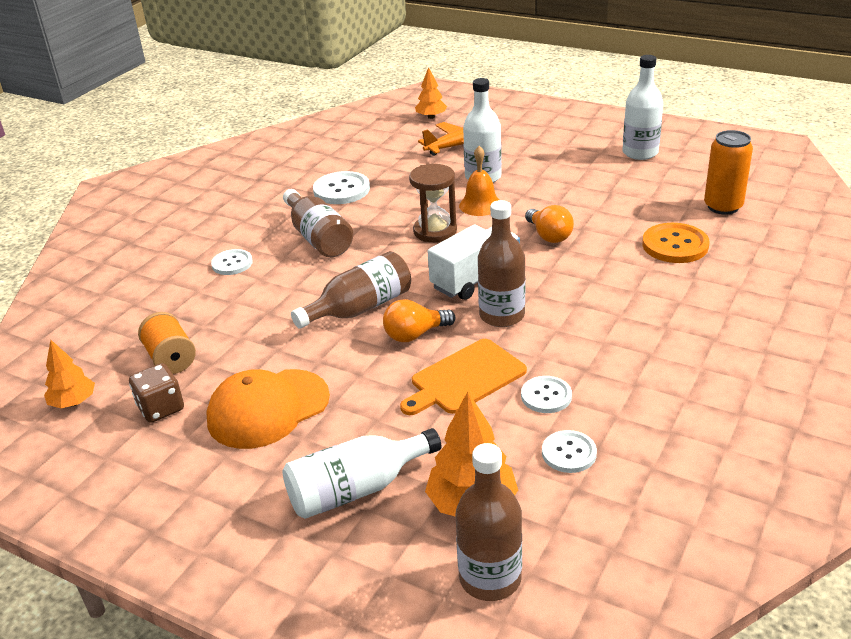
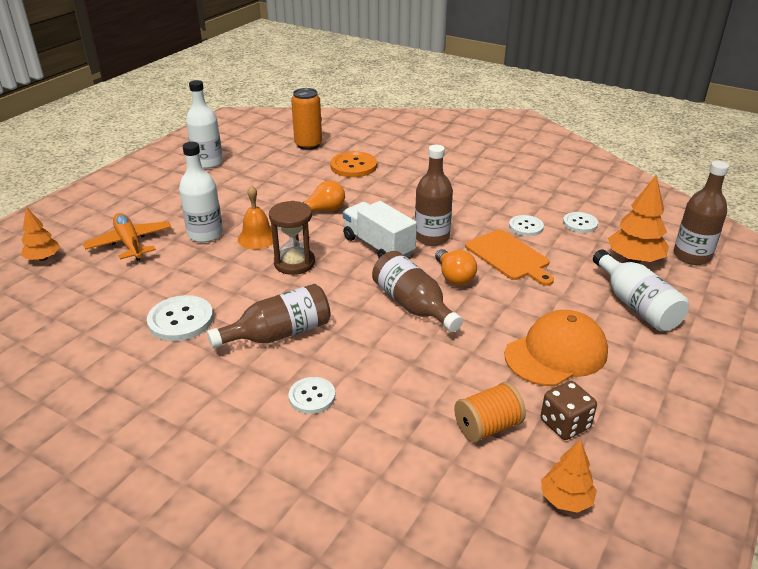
camera: 90 degrees left, 0 degrees up
orange cap [206,369,330,449] -> orange cap turned 90 degrees counterclockwise [505,310,608,386]

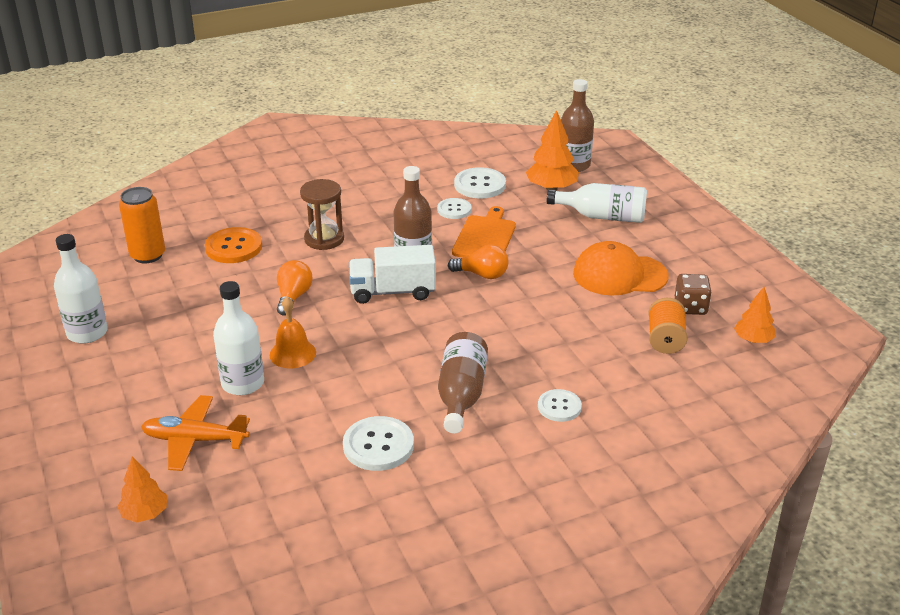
camera: 55 degrees left, 0 degrees up
brown hourglass [269,201,315,275] -> brown hourglass moved to [300,179,344,250]
brown bottle [372,251,463,332] -> none
orange cutting board [465,229,554,286] -> orange cutting board turned 75 degrees counterclockwise [452,206,516,258]
orange cap [505,310,608,386] -> orange cap turned 90 degrees counterclockwise [573,241,669,296]
white button [563,212,598,233] -> white button [454,167,506,199], size x1.56

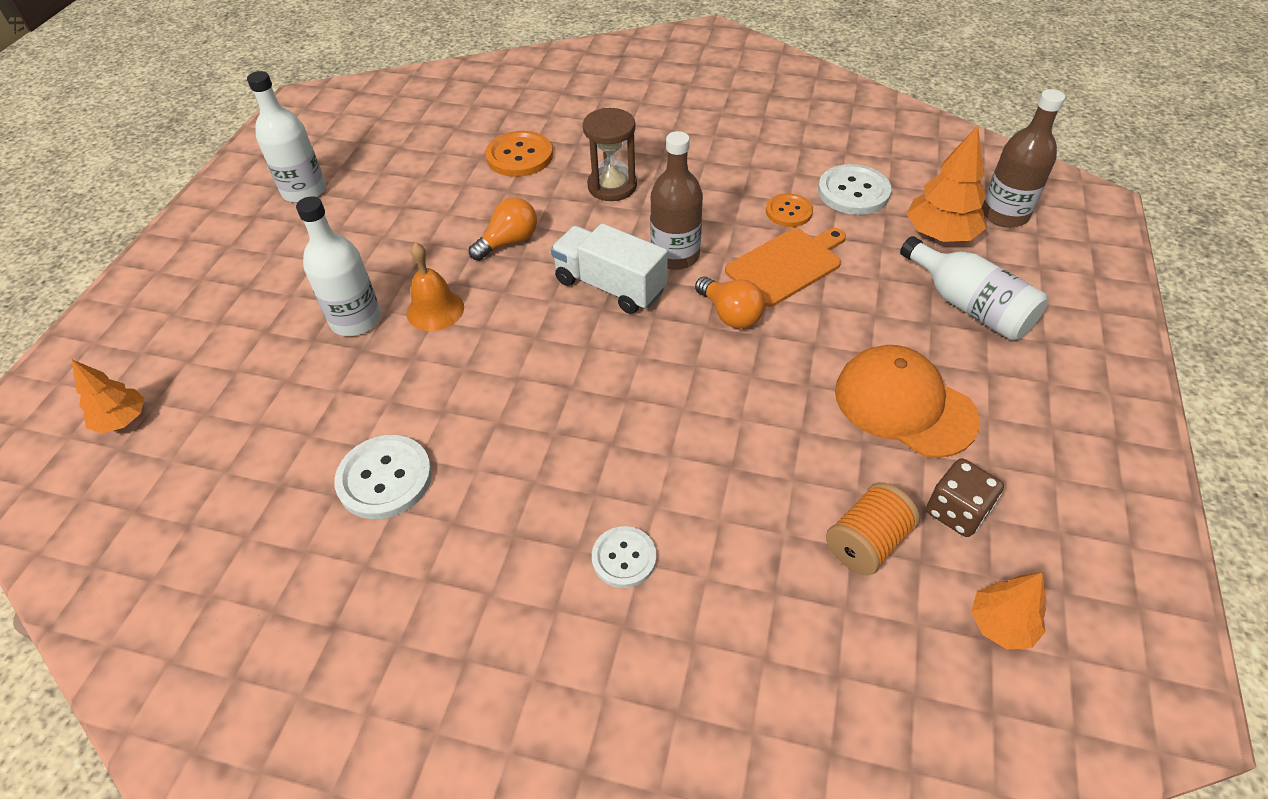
camera: 40 degrees right, 15 degrees up
orange can [119,187,165,263] -> none
orange plane [141,395,250,471] -> none
white button [437,198,472,219] -> orange button [766,193,813,227]
brown bottle [438,332,488,434] -> none

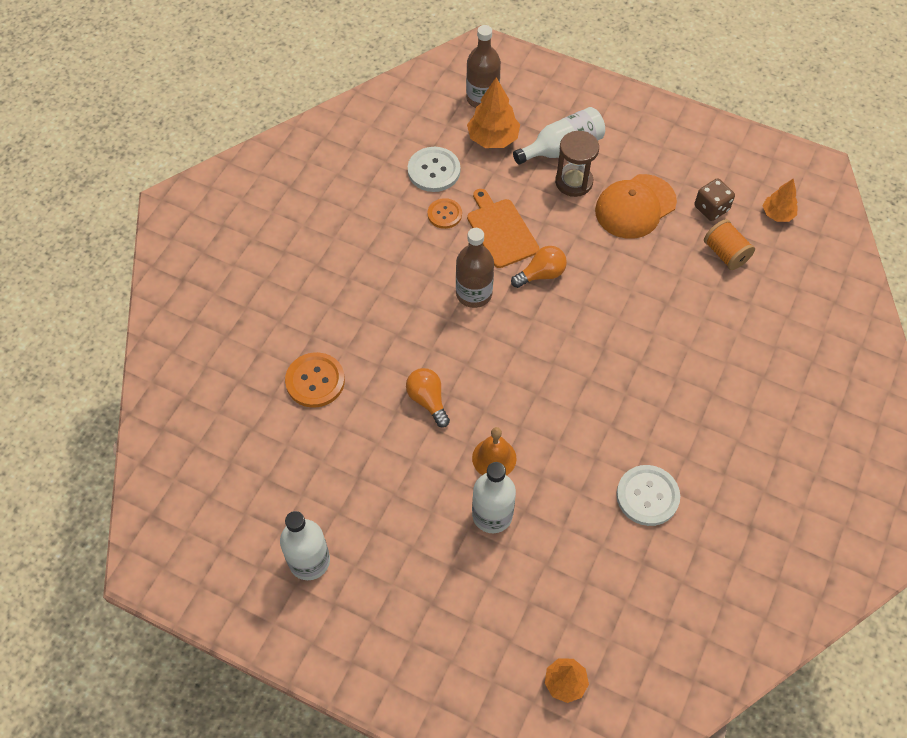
camera: 80 degrees left, 10 degrees up
white truck [551,223,668,314] -> none
brown hourglass [583,108,637,201] -> brown hourglass moved to [555,131,599,197]
white button [592,526,657,588] -> none

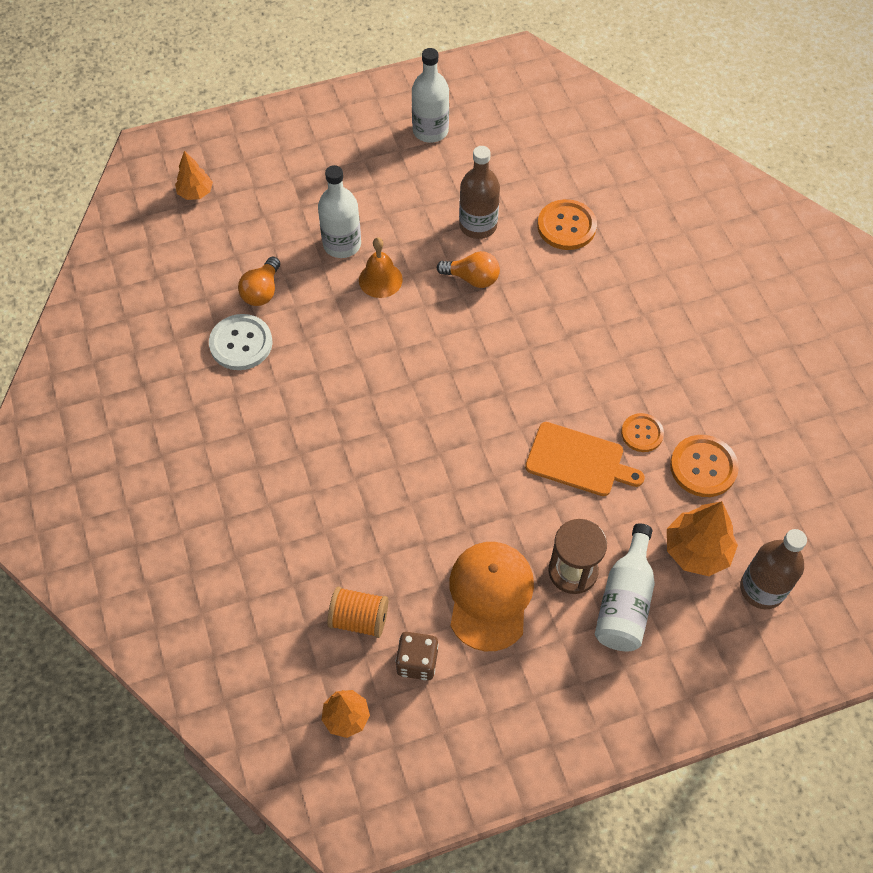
camera: 135 degrees right, 0 degrees up
white button [408,147,460,192] -> orange button [670,435,739,497]
brown bottle [456,228,494,308] -> brown bottle moved to [459,146,500,239]
orange light bulb [511,246,567,288] -> orange light bulb moved to [238,257,280,306]

